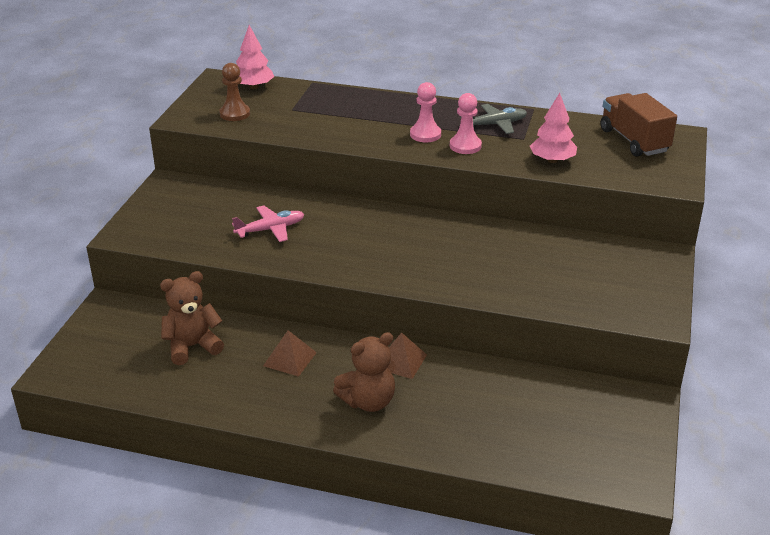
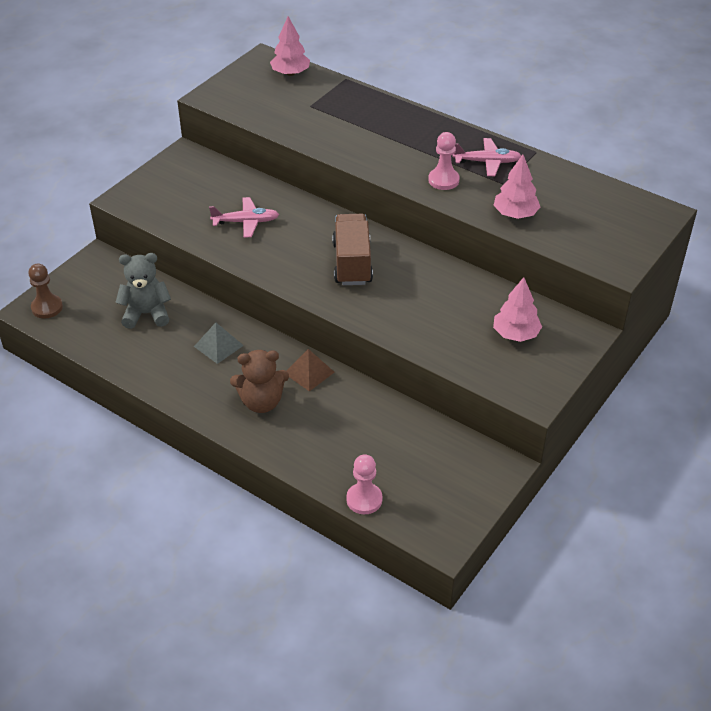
camera: 20 degrees right, 10 degrees up
brown teddy bear [160,271,224,365] -> grey teddy bear [115,253,171,329]
brown pawn [219,63,250,121] -> brown pawn moved to [28,264,63,318]
brown pyramid [263,330,317,377] -> grey pyramid [194,323,244,364]
pink pawn [410,82,441,142] -> pink pawn moved to [346,454,383,514]
grey plane [460,104,527,134] -> pink plane [453,138,521,176]
brown truck [601,93,677,157] -> brown truck moved to [332,214,373,285]
none -> pink tree [493,277,542,342]

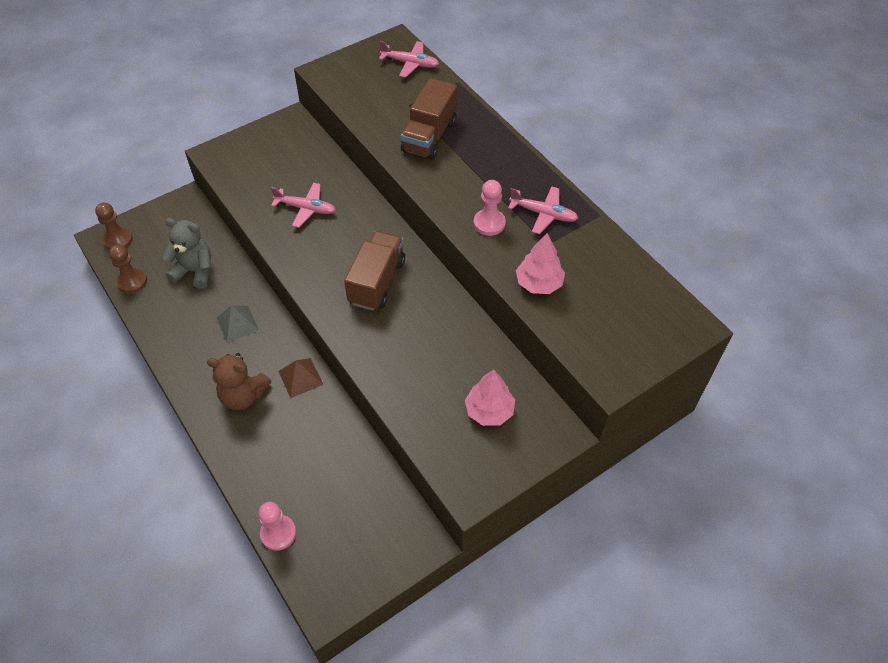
camera: 20 degrees right, 10 degrees up
pink tree [270,16,310,76] -> pink plane [379,41,439,78]
none -> brown pawn [109,245,147,293]
none -> brown truck [401,78,457,160]

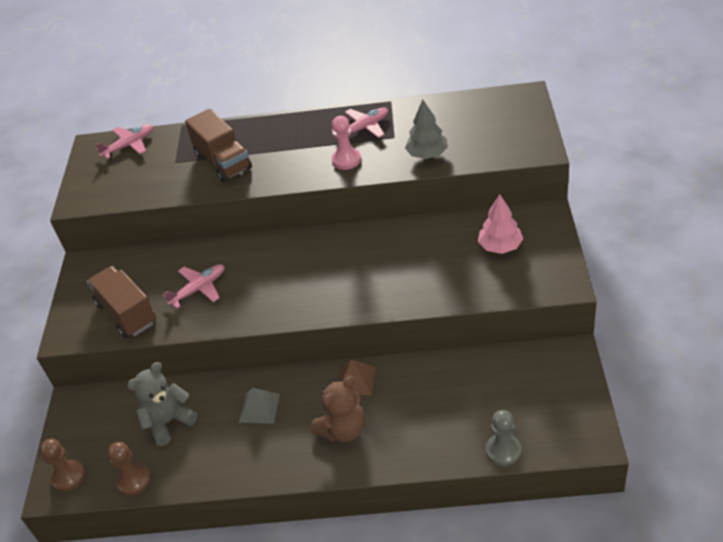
camera: 50 degrees left, 10 degrees down
pink pawn [258,502,296,551] -> grey pawn [486,410,521,466]
brown truck [344,231,405,311] -> brown truck moved to [87,266,156,338]
pink tree [516,233,565,294] -> grey tree [405,100,448,159]

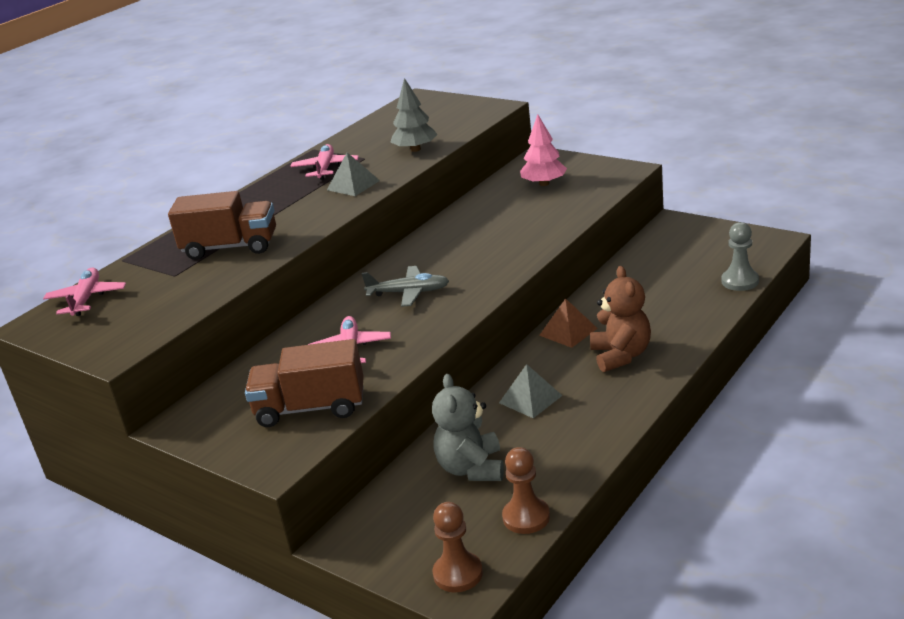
camera: 55 degrees left, 15 degrees down
pink pawn [332,116,361,170] -> grey pyramid [327,152,380,196]
none -> grey plane [362,266,449,307]

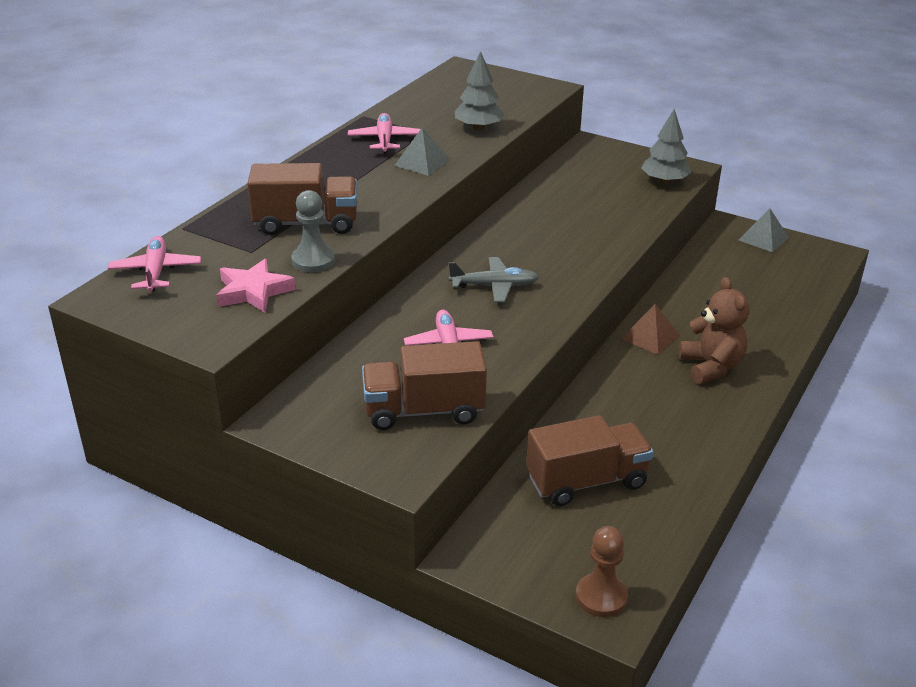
camera: 10 degrees left, 5 degrees up
grey teddy bear [432,374,504,481] -> brown truck [526,415,654,506]
grey pyramid [499,364,563,418] -> grey pyramid moved to [739,208,789,252]
brown pawn [502,447,550,534] -> none
pink tree [520,114,567,186] -> none
grey pawn [721,222,759,291] -> grey pawn moved to [292,190,335,272]
none -> pink star [216,259,295,313]
none -> grey tree [642,109,691,184]

